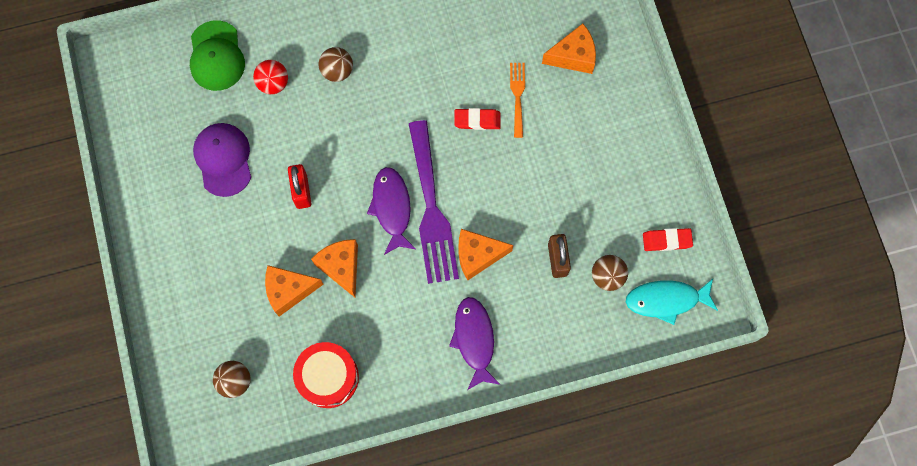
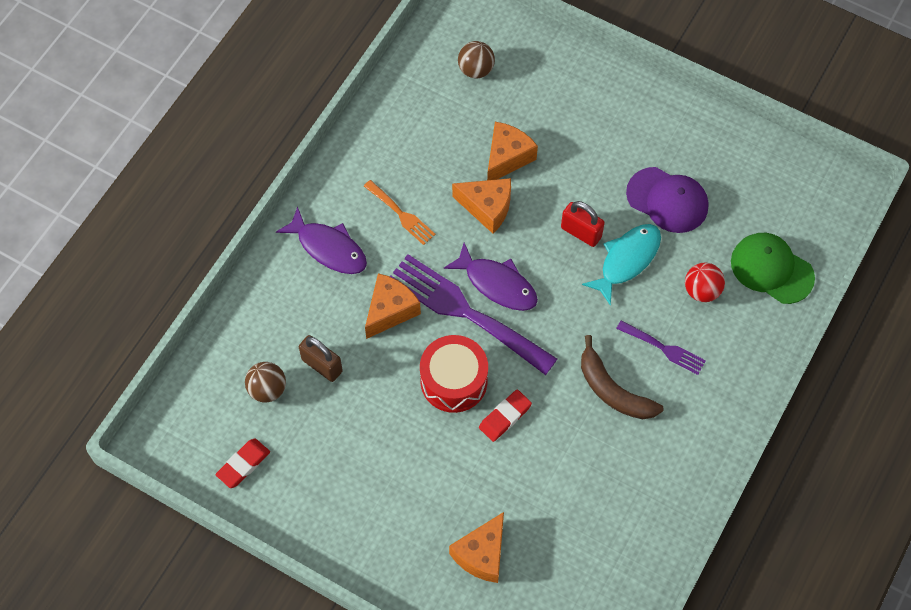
camera: 135 degrees right, 10 degrees down
red drum [293,342,359,408] -> red drum moved to [420,335,488,413]
brown ball [319,47,353,82] -> purple fork [616,321,706,375]
orange fork [510,63,525,138] -> orange fork moved to [364,180,436,245]
turquoise fish [626,279,718,325] -> turquoise fish moved to [582,224,661,306]
none -> brown banana [581,335,663,419]

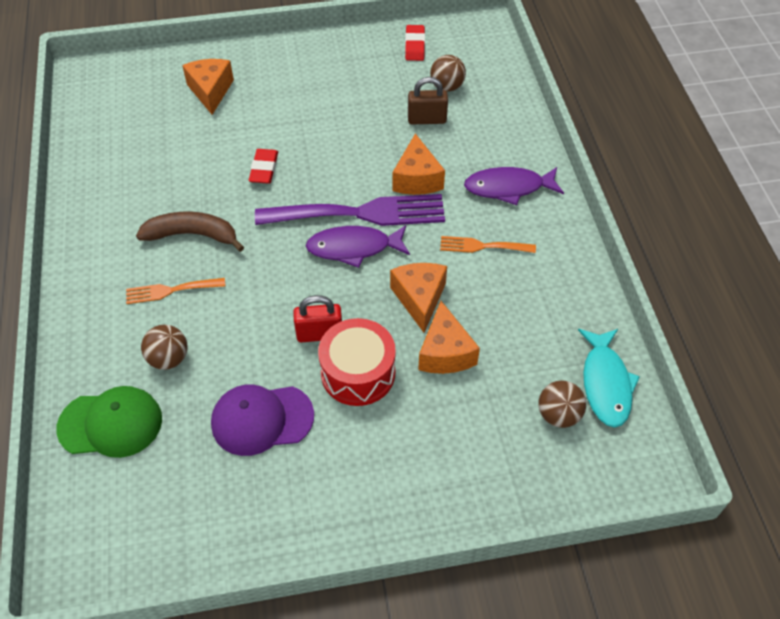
camera: 140 degrees right, 10 degrees down
red drum [420,335,488,413] -> red drum moved to [318,318,396,406]
orange cheese [452,178,511,234] -> orange cheese turned 105 degrees clockwise [390,263,447,333]
turquoise fish [582,224,661,306] -> turquoise fish moved to [578,329,640,428]
purple fork [616,321,706,375] -> orange fork [126,278,225,304]
red ball [685,263,725,302] -> brown ball [141,325,188,370]

